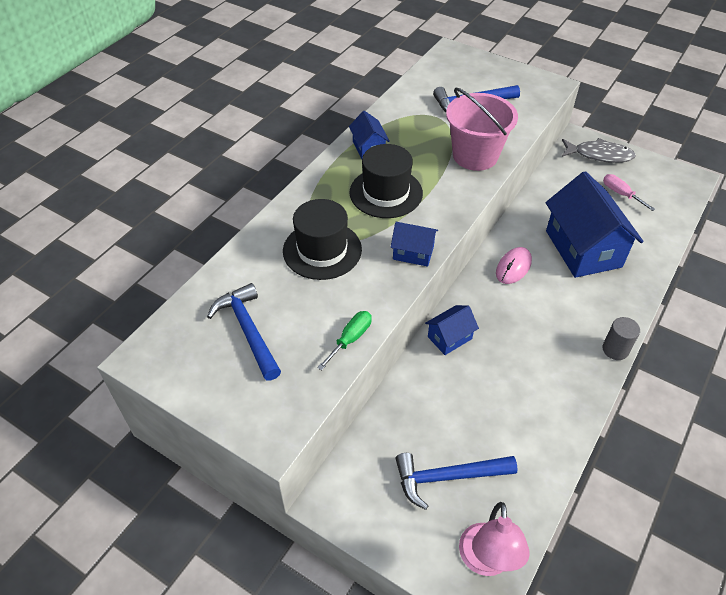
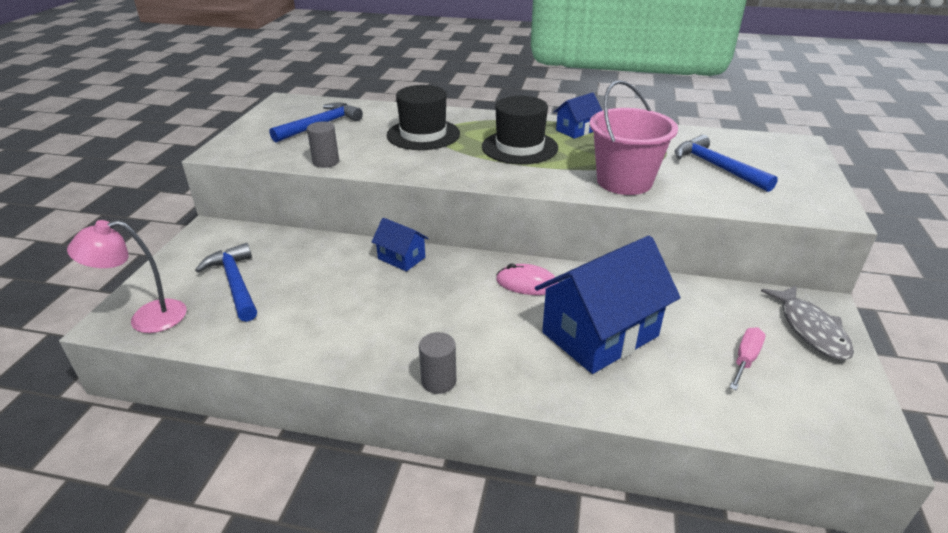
camera: 70 degrees right, 15 degrees down
green screwdriver [317,311,372,370] -> grey cylinder [307,122,339,168]
blue house [390,222,438,267] -> none

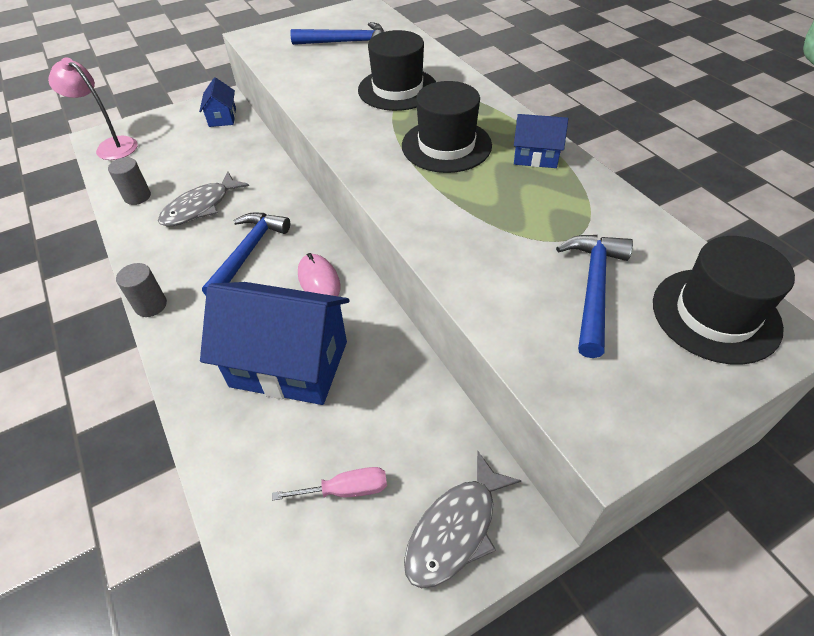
camera: 50 degrees right, 15 degrees up
blue hammer [195,243,257,322] -> blue hammer moved to [202,212,290,295]
grey cylinder [307,122,339,168] -> grey cylinder moved to [108,157,151,205]
blue house [372,218,429,272] -> blue house moved to [199,77,236,127]
pink bucket [590,80,678,195] -> none
none -> grey fish [158,171,249,227]
none -> black hat [653,236,795,365]

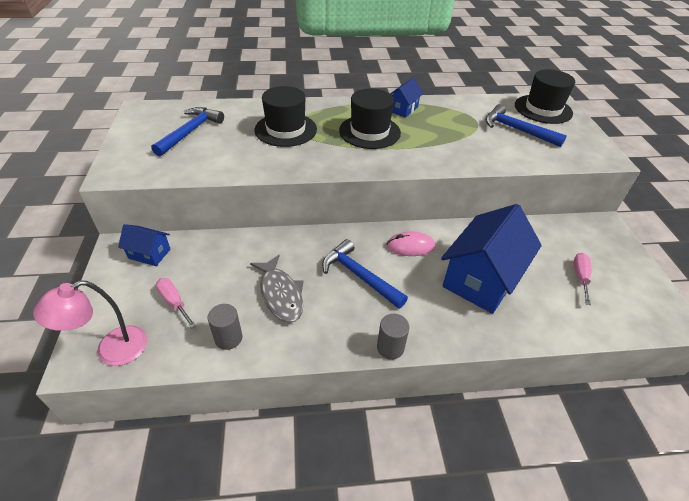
camera: 70 degrees left, 5 degrees down
grey fish [404,451,522,589] -> none
none -> pink screwdriver [156,278,196,328]

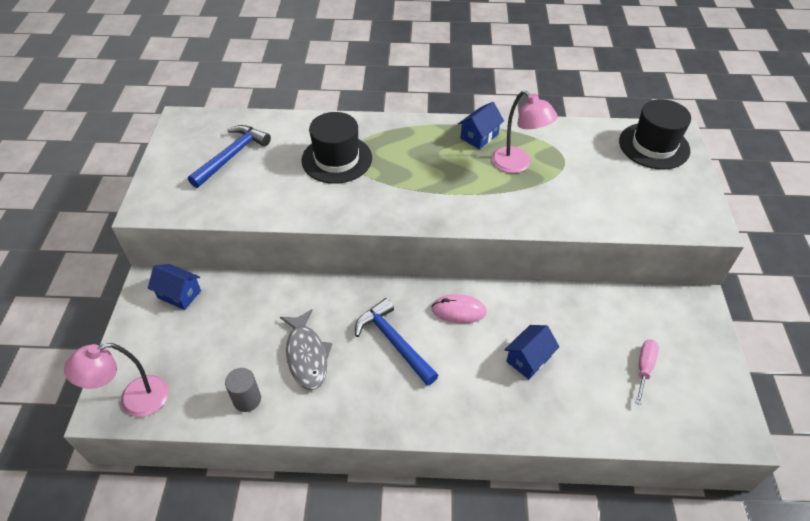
camera: 10 degrees right, 5 degrees up
pink screwdriver [156,278,196,328] -> none
black hat [339,89,401,149] -> none
grey cylinder [377,314,409,360] -> none
blue house [441,204,542,314] -> blue house [504,325,560,379], size x0.48
blue hammer [485,104,567,147] -> none
none -> pink lamp [492,90,558,173]

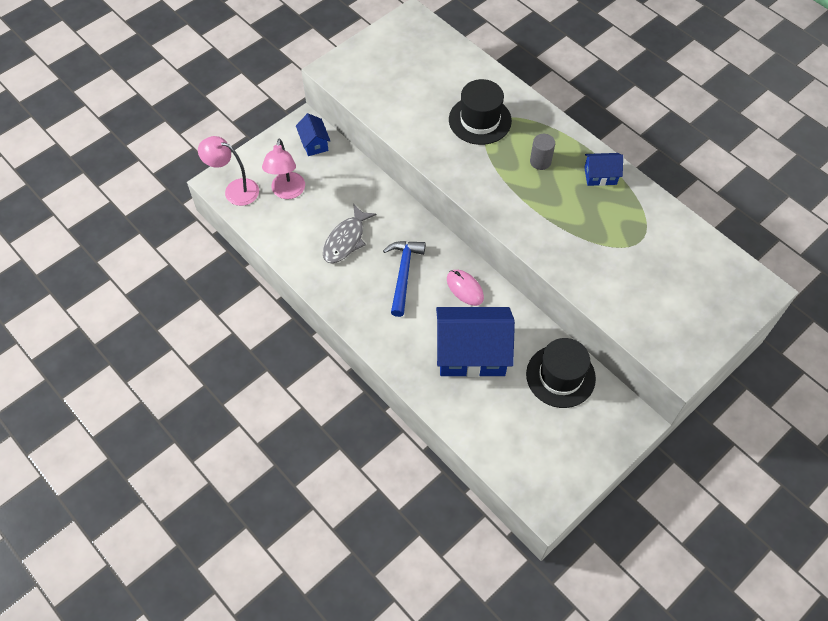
camera: 45 degrees right, 10 degrees up
blue hammer [188,125,271,188] -> none
grey cylinder [225,368,261,412] -> grey cylinder moved to [530,134,555,170]
pink lamp [492,90,558,173] -> pink lamp moved to [262,138,305,199]
blue house [504,325,560,379] -> blue house [436,307,515,377], size x2.08
black hat [619,99,691,169] -> black hat moved to [526,338,596,408]
pink screwdriver [635,340,659,405] -> none

